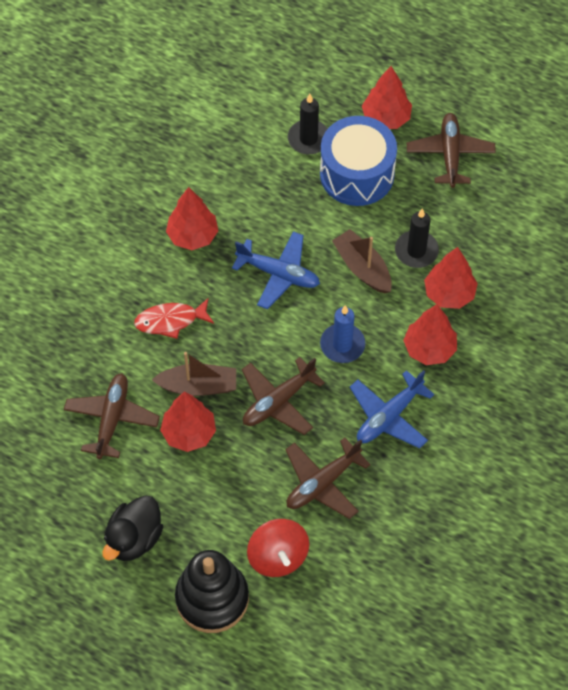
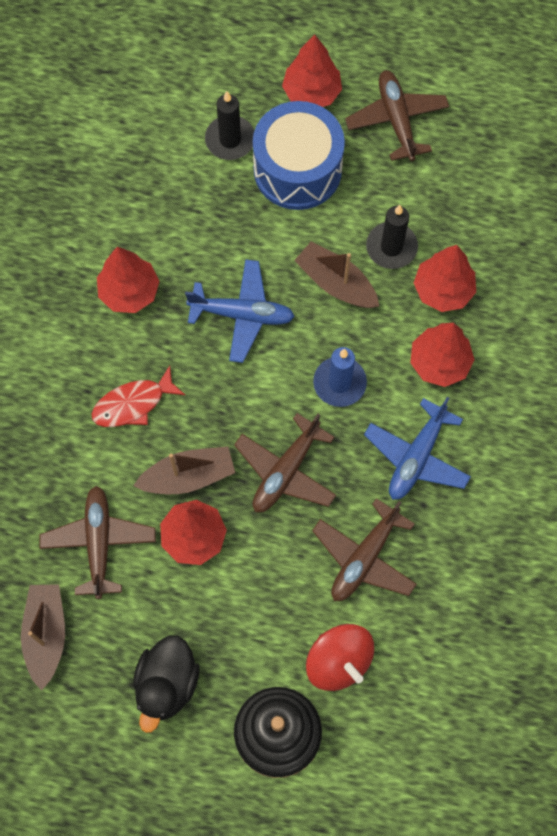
camera: 15 degrees left, 10 degrees up
none -> brown boat [21,584,65,690]

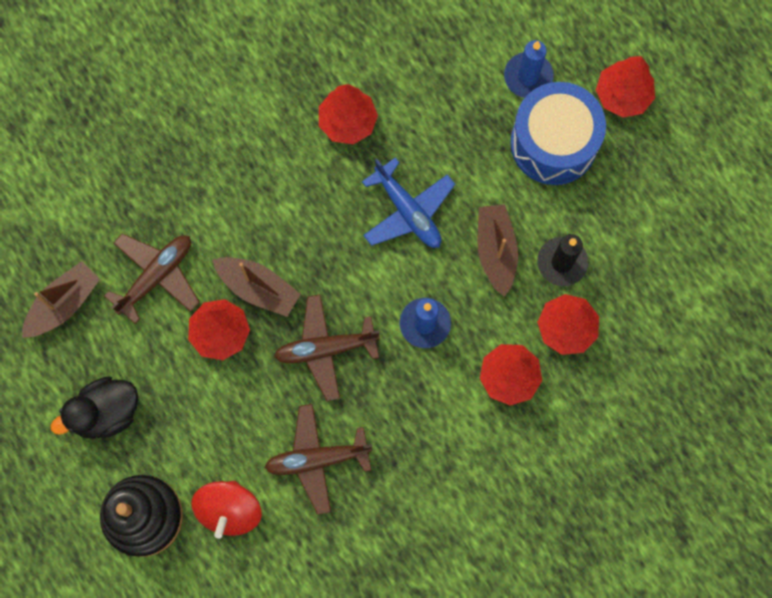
camera: 45 degrees right, 5 degrees up
red fish [91,366,185,427] -> none
black candle [205,91,254,160] -> blue candle [504,40,554,98]
brown plane [345,70,449,161] -> none
blue plane [364,397,471,500] -> none

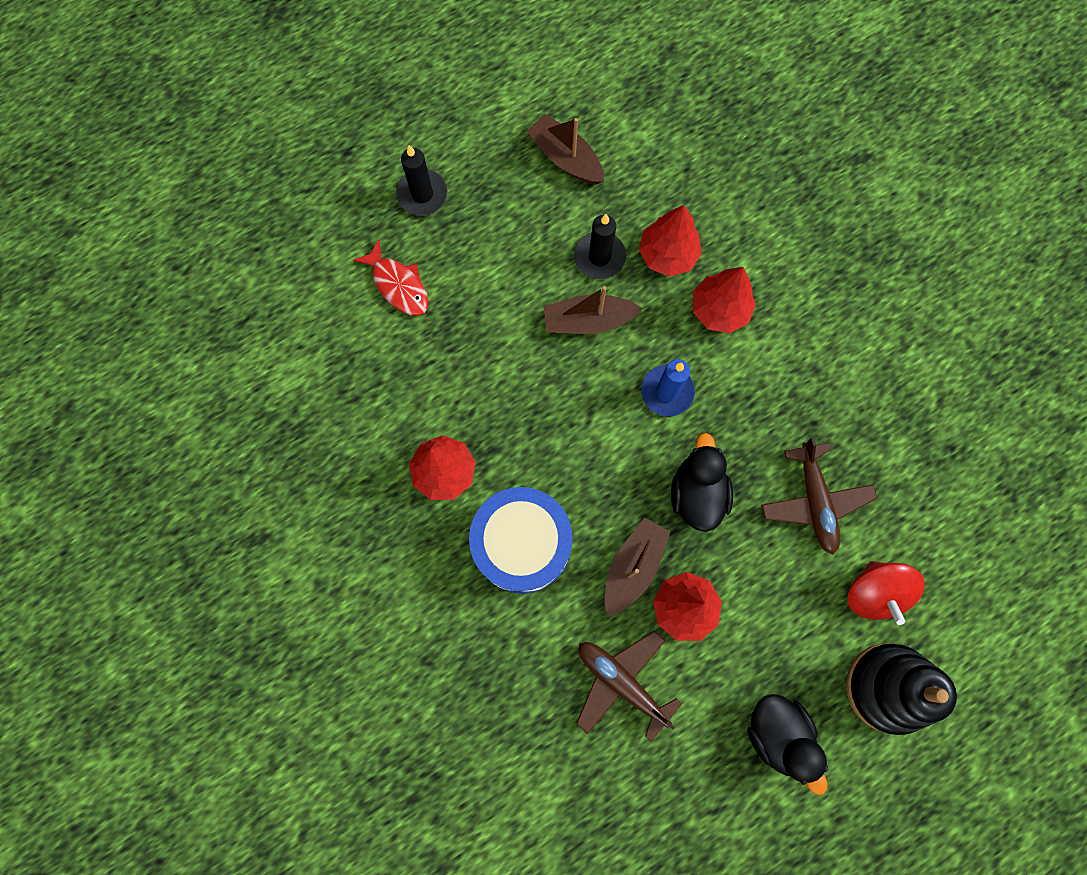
camera: 90 degrees left, 0 degrees up
brown boat [22,261,100,338] -> brown boat moved to [527,114,604,184]
red spinning top [191,481,262,539] -> red spinning top turned 75 degrees clockwise [848,561,925,625]
brown plane [274,294,380,401] -> black duck [671,433,733,532]
blue plane [362,157,455,248] -> none
blue candle [504,40,554,98] -> red fish [353,239,429,316]
blue drum [510,82,606,185] -> blue drum moved to [469,487,573,594]
red tree [596,56,655,118] -> black candle [396,145,447,216]

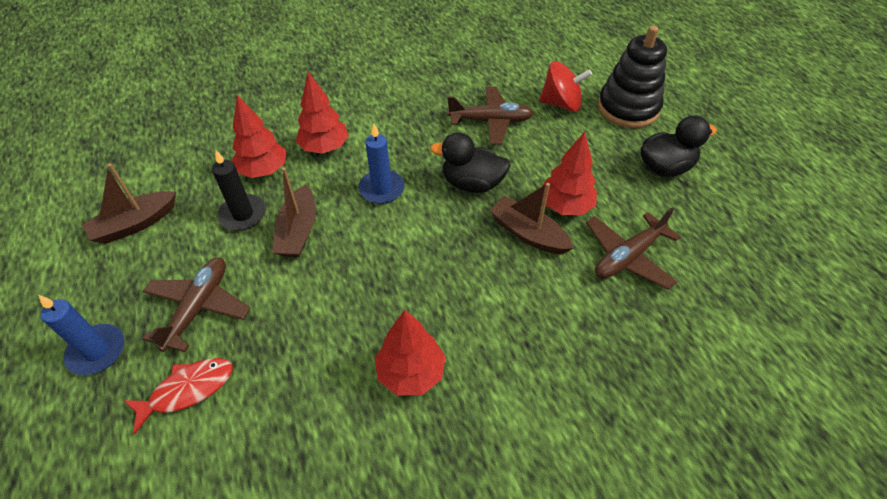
camera: 80 degrees left, 25 degrees down
black candle [396,145,447,216] -> blue candle [39,295,125,375]
blue drum [469,487,573,594] -> none
none -> brown plane [143,258,250,352]

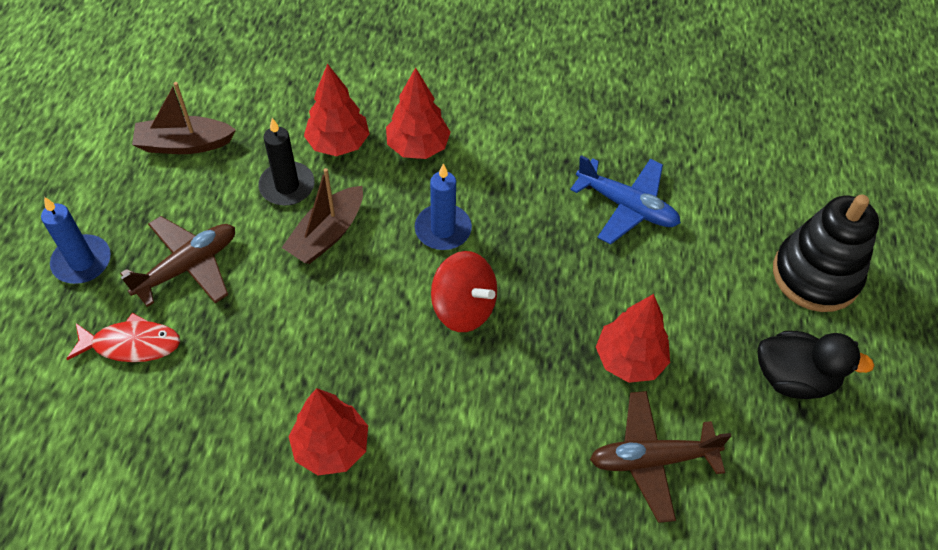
camera: 30 degrees right, 5 degrees up
black duck [430,132,511,193] -> none
brown plane [447,87,533,145] -> blue plane [570,155,681,245]
brown boat [489,183,573,254] -> none
red spinning top [539,61,592,112] -> red spinning top moved to [431,251,497,332]

